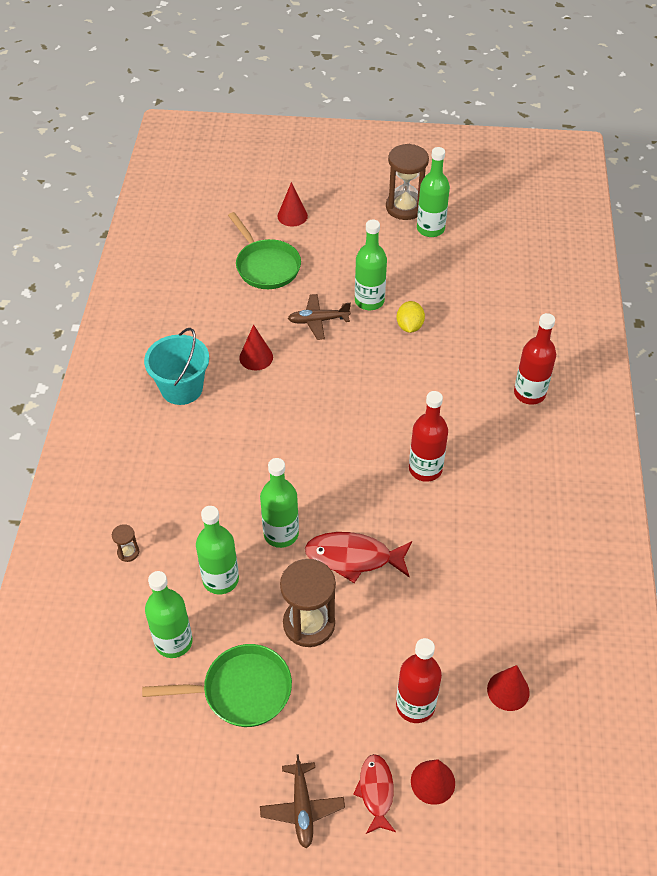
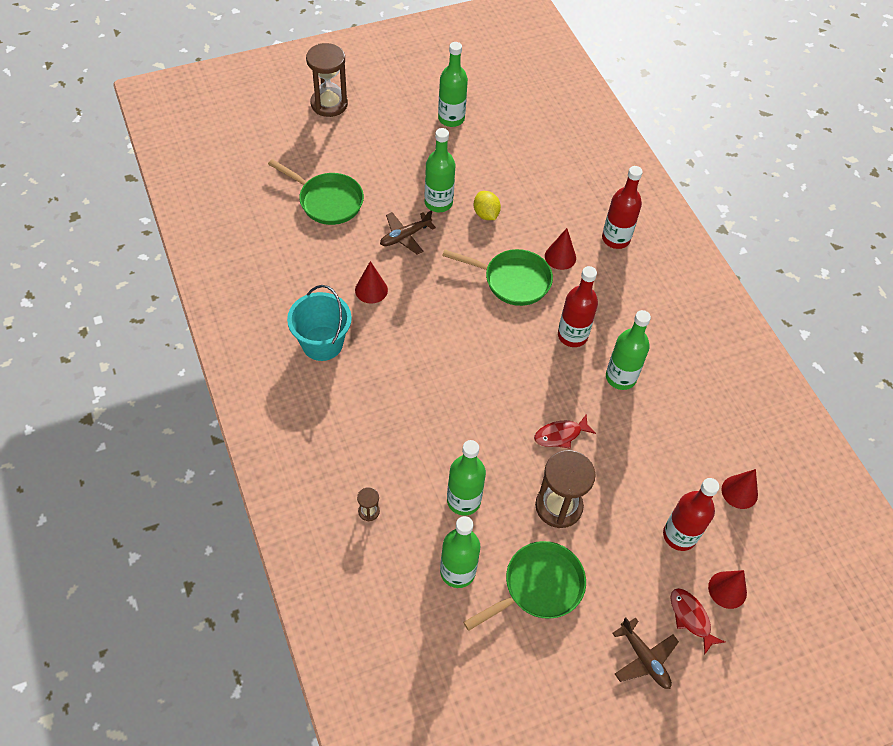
camera: 30 degrees left, 5 degrees up
green bottle [260,458,299,548] -> green bottle moved to [606,310,651,390]
red cone [277,182,308,227] -> red cone moved to [545,228,576,270]
red fish [305,532,412,583] -> red fish [534,414,596,449], size x0.64
brown hourglass [386,144,429,220] -> brown hourglass moved to [306,43,348,117]
none -> green pan [442,249,553,306]

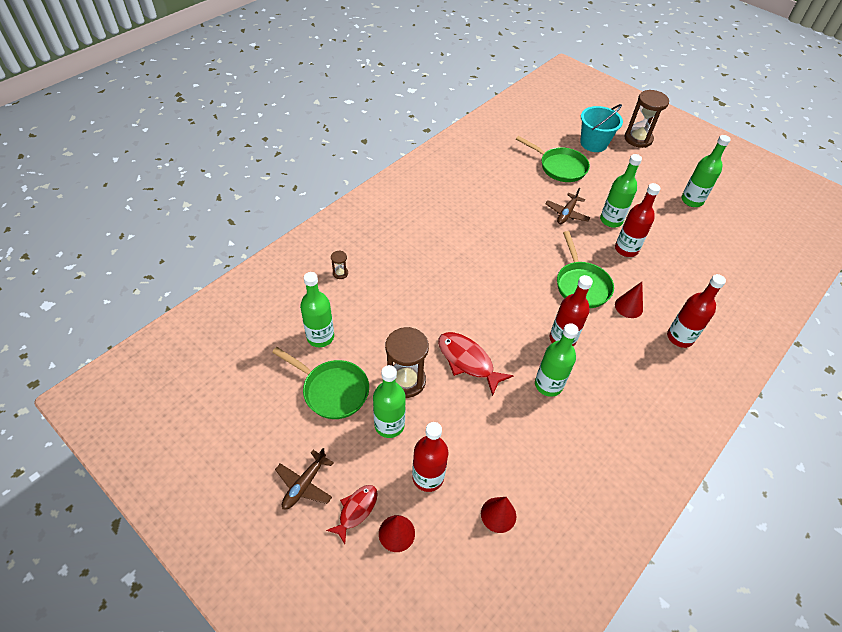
camera: 65 degrees right, 5 degrees down
green pan [268,159,364,225] -> green pan turned 60 degrees counterclockwise [516,136,590,182]
turquoise bucket [287,285,352,361] -> turquoise bucket moved to [580,104,623,152]
red cone [355,261,388,304] -> none
brown plane [380,210,436,255] -> brown plane turned 90 degrees counterclockwise [545,188,590,224]
green bottle [447,440,486,516] -> green bottle moved to [373,365,406,438]
yellow lemon [474,191,501,220] -> red bottle [615,183,660,257]
red fish [534,414,596,449] -> red fish [438,332,514,396], size x1.57

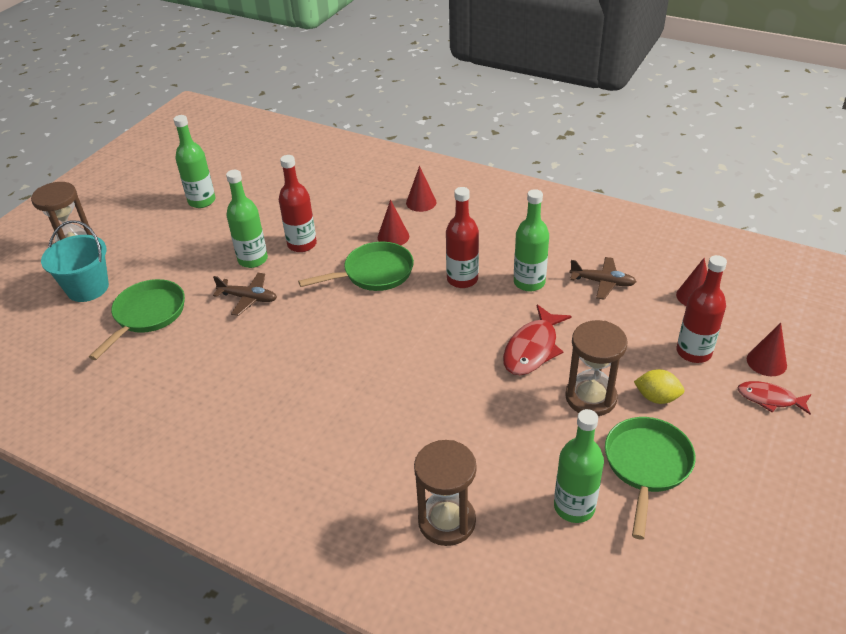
camera: 100 degrees left, 10 degrees down
brown plane [275,448,334,510] -> brown plane moved to [569,257,636,300]
brown hourglass [331,251,348,279] -> brown hourglass [414,440,477,546], size x2.26
green bottle [373,365,406,438] -> yellow lemon [634,369,684,404]
red bottle [667,274,726,348] -> red cone [406,166,436,212]

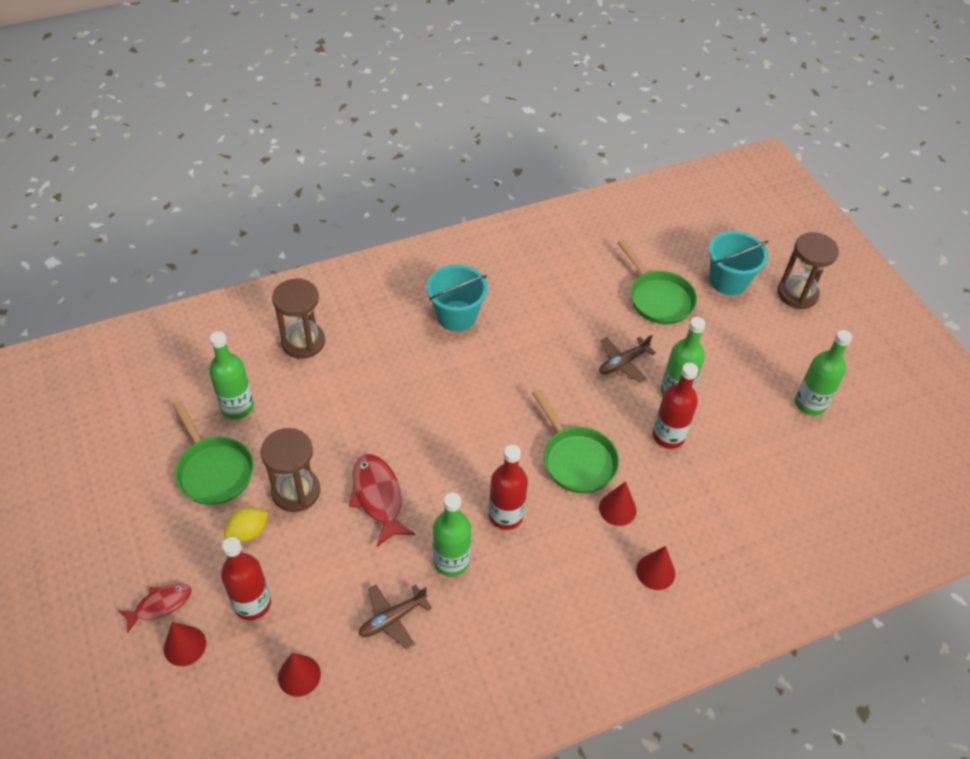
camera: 125 degrees right, 10 degrees up
green pan [298,242,414,291] -> green pan turned 45 degrees counterclockwise [532,389,619,493]
none -> turquoise bucket [426,265,488,331]

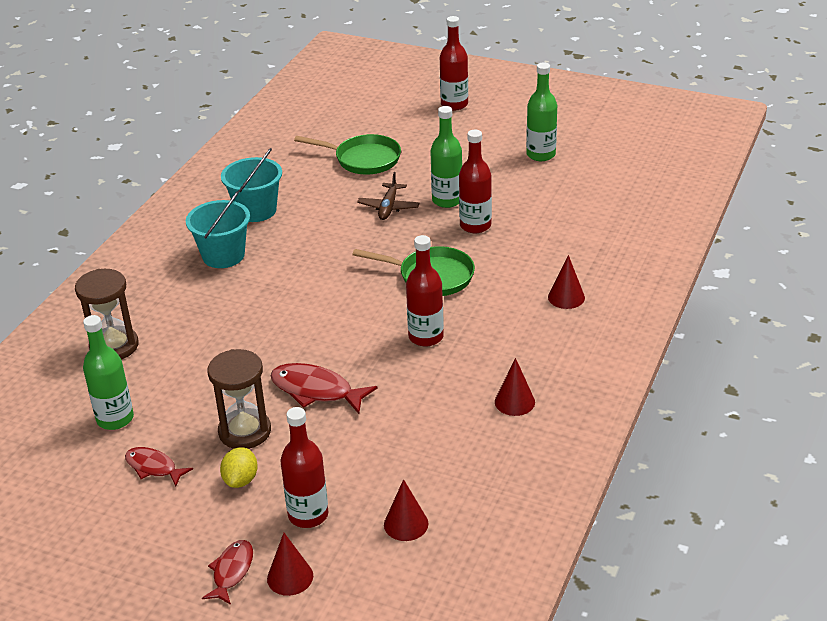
camera: 40 degrees left, 15 degrees down
green pan [172,400,254,505] -> red fish [125,447,193,487]
brown plane [359,585,432,650] -> none
green bottle [433,493,471,577] -> none
red cone [599,481,636,526] -> red cone moved to [495,358,535,416]
turquoise bucket [708,231,768,295] -> turquoise bucket moved to [221,148,282,222]
brown hourglass [777,232,839,309] -> red bottle [440,16,468,111]

